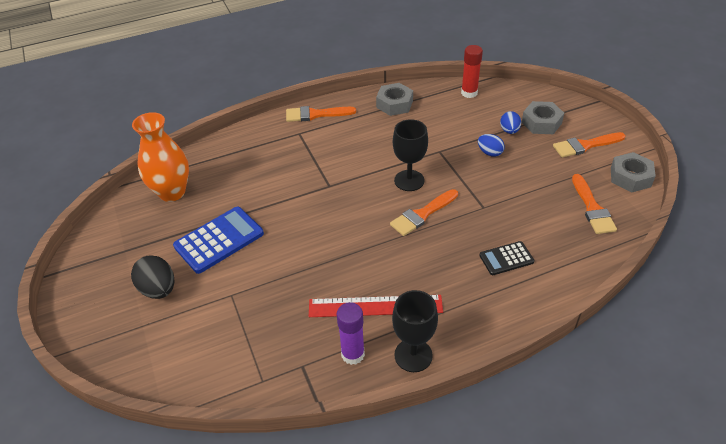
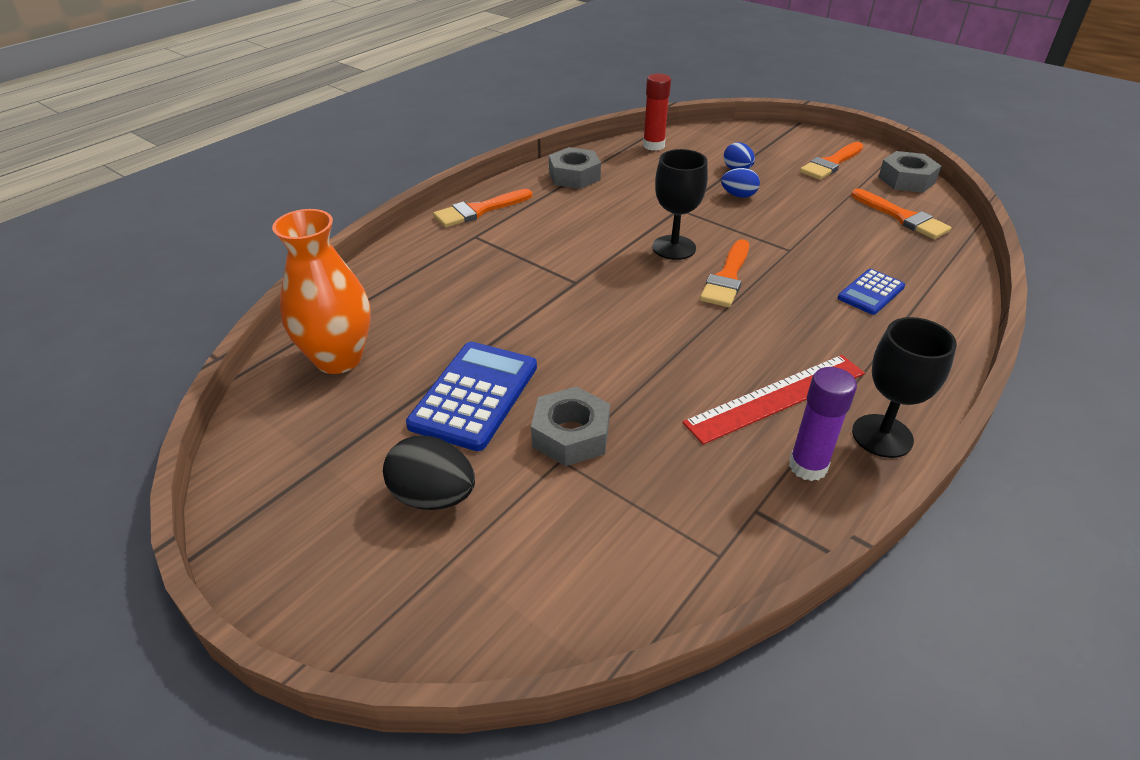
camera: 30 degrees left, 5 degrees down
black calculator [479,241,534,275] -> blue calculator [838,269,905,315]
grey nut [522,101,564,134] -> grey nut moved to [531,386,610,466]

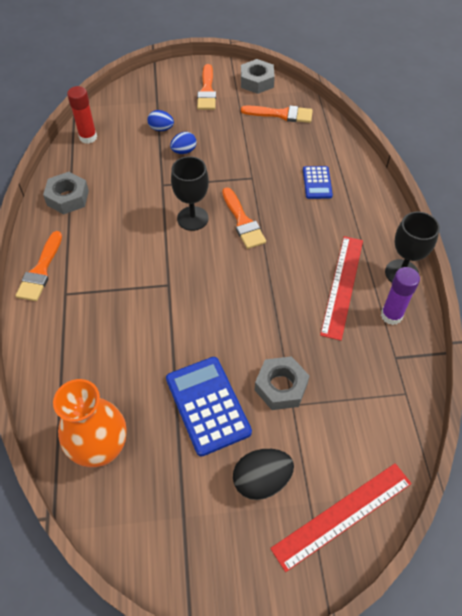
camera: 45 degrees left, 15 degrees up
none -> red ruler [270,463,412,572]

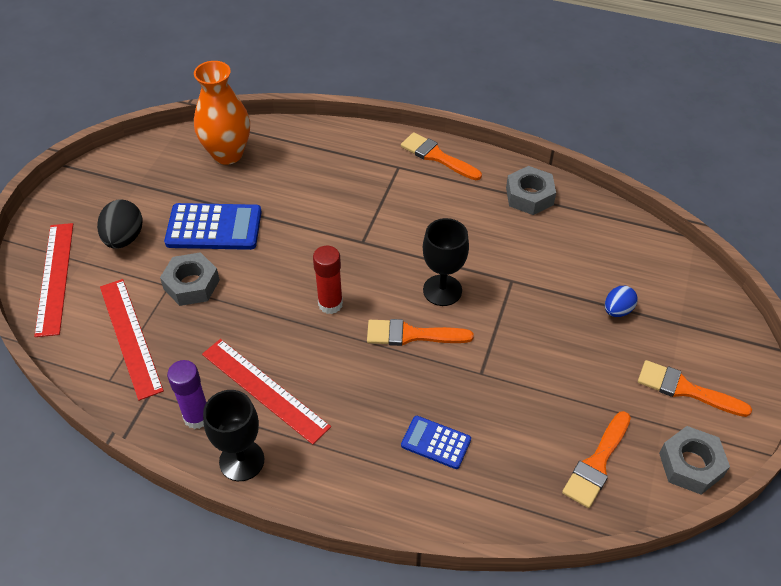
camera: 115 degrees right, 5 degrees down
red glue stick [67,86,97,144] -> red glue stick moved to [313,246,343,314]
blue egg [170,132,197,154] -> none
none -> red ruler [100,279,164,401]

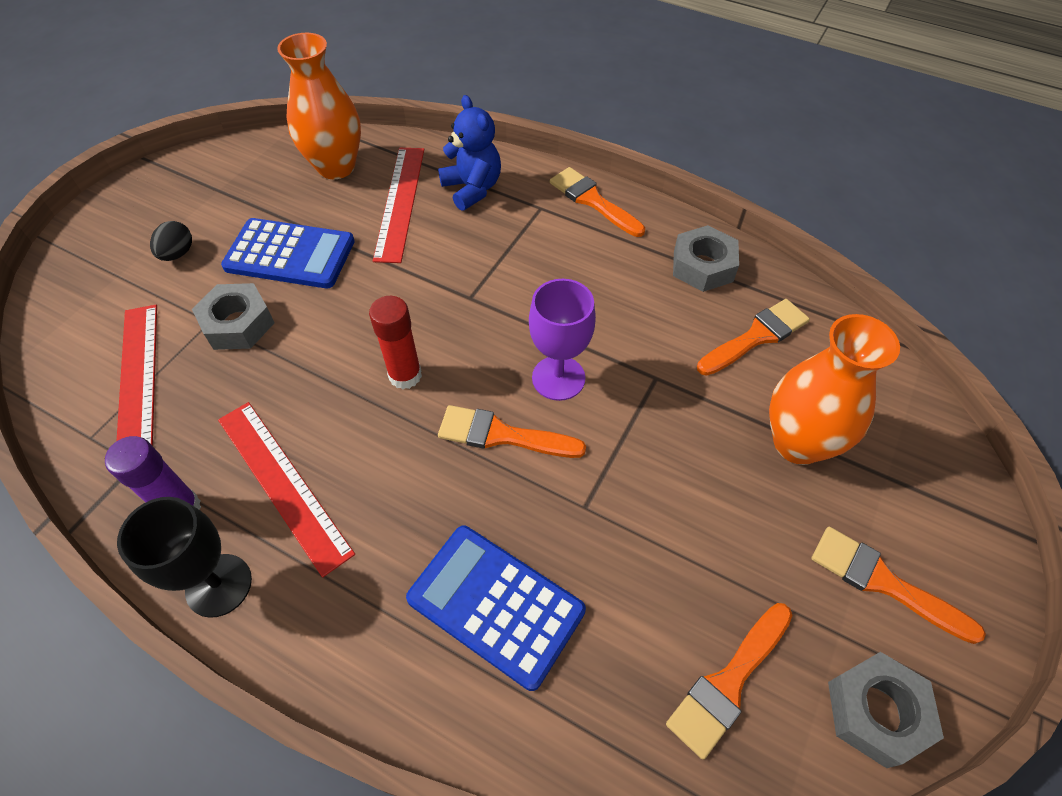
camera: 10 degrees right, 5 degrees up
red ruler [34,223,73,337] -> red ruler moved to [373,148,424,263]
black egg [97,199,142,249] -> black egg [150,221,192,261], size x0.65
blue calculator [401,416,471,469] -> blue calculator [406,526,586,691], size x1.73
black goblet [423,218,469,306] -> purple goblet [529,279,596,401]
blue egg [605,286,638,317] -> orange vase [769,314,900,465]
none -> blue teddy bear [438,95,501,211]
none -> orange brush [697,299,810,376]

